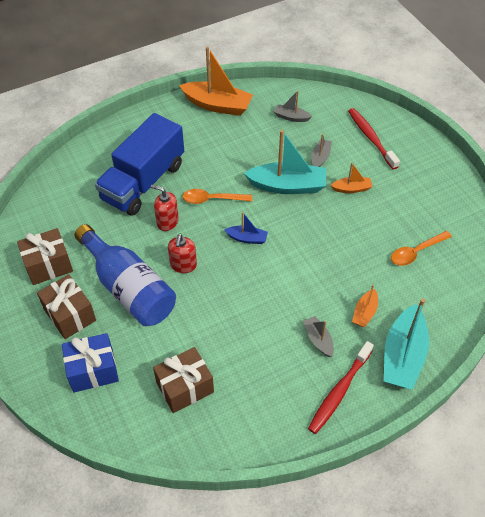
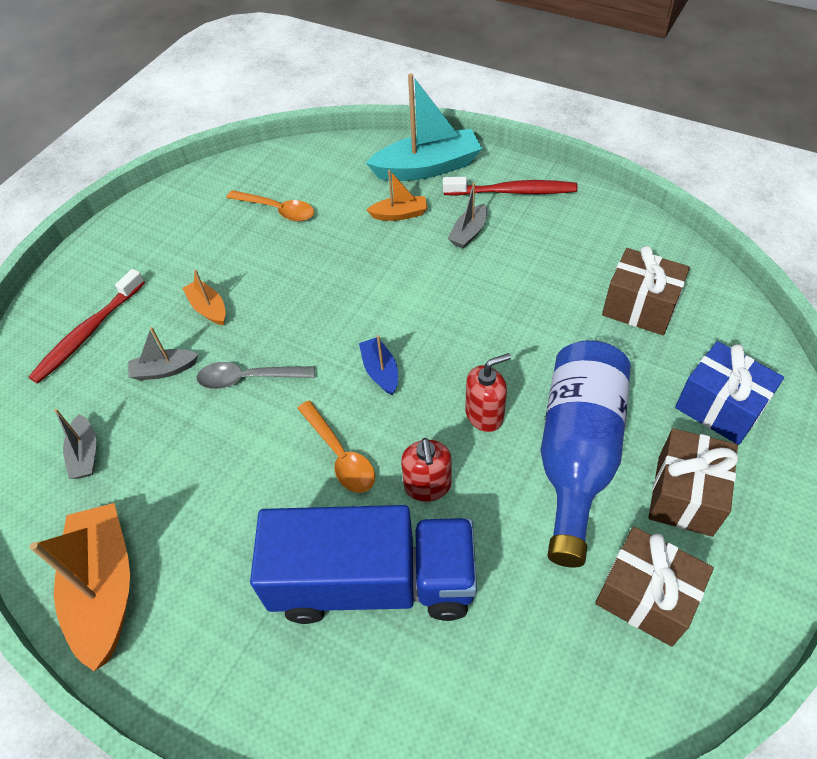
camera: 120 degrees left, 0 degrees up
turquoise boat [244,130,326,194] -> grey spoon [197,362,315,389]

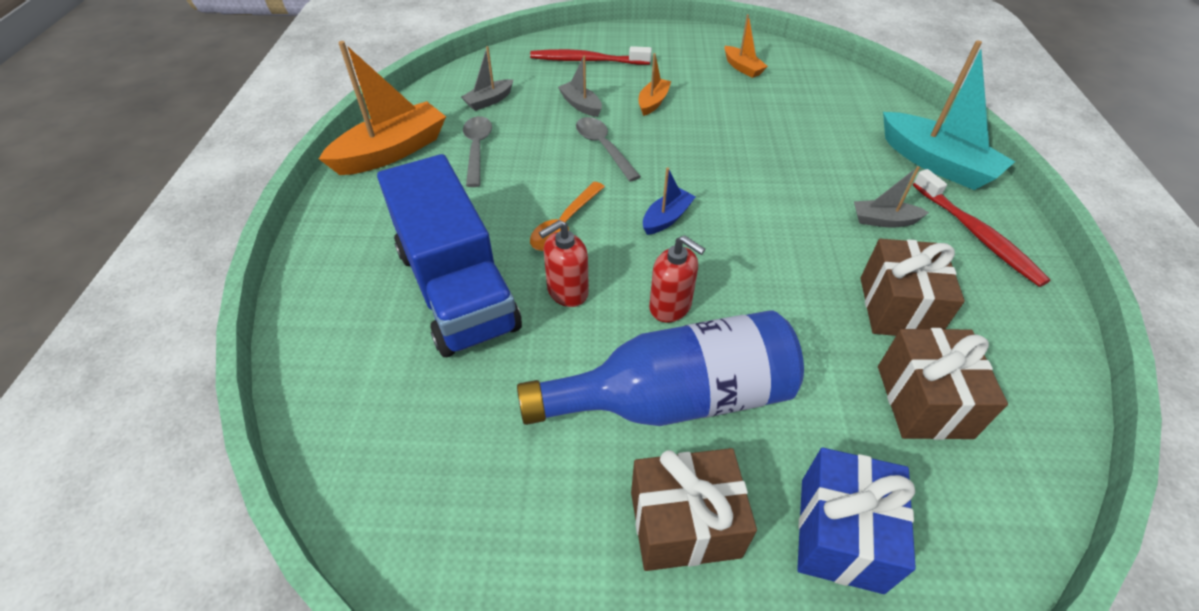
camera: 60 degrees right, 5 degrees down
orange spoon [227,190,314,221] -> none
orange boat [367,170,427,221] -> orange boat moved to [725,14,768,78]
brown gift [595,526,714,647] -> brown gift moved to [860,239,965,336]
none -> grey spoon [463,116,492,187]

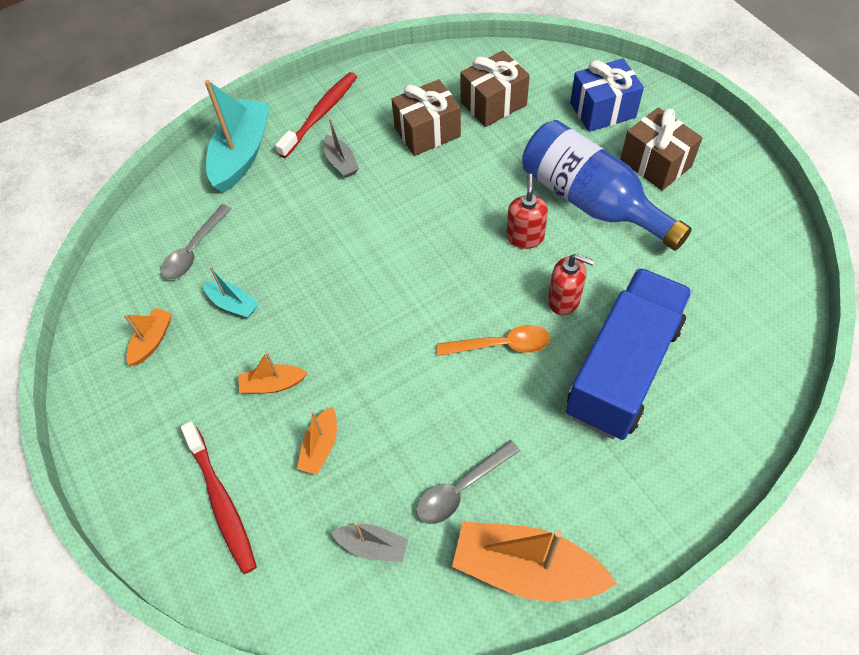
camera: 120 degrees left, 10 degrees up
grey boat [558,55,602,117] -> orange boat [297,407,337,475]
grey spoon [576,117,641,181] -> grey spoon moved to [161,204,231,280]
blue boat [643,168,696,235] -> none
none -> turquoise boat [203,266,259,318]

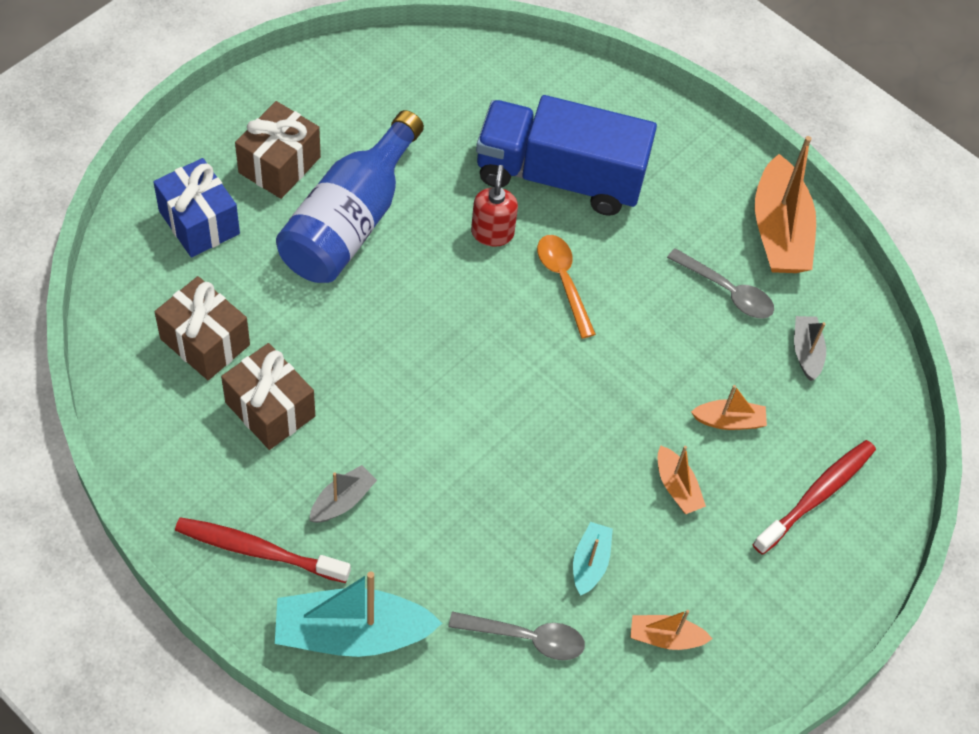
camera: 115 degrees left, 0 degrees up
red soap dispenser [506,174,548,249] -> none

